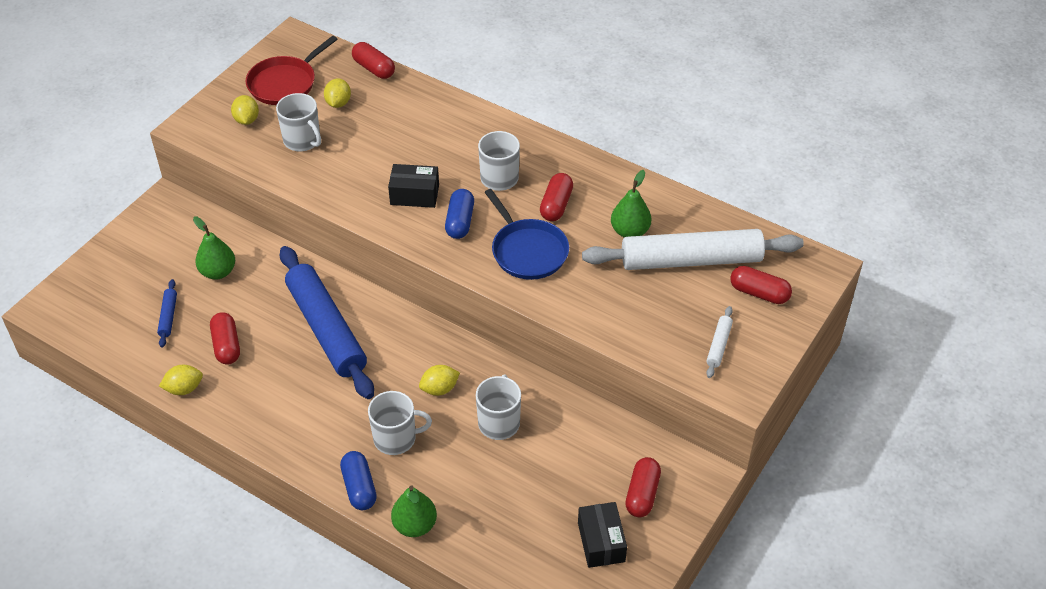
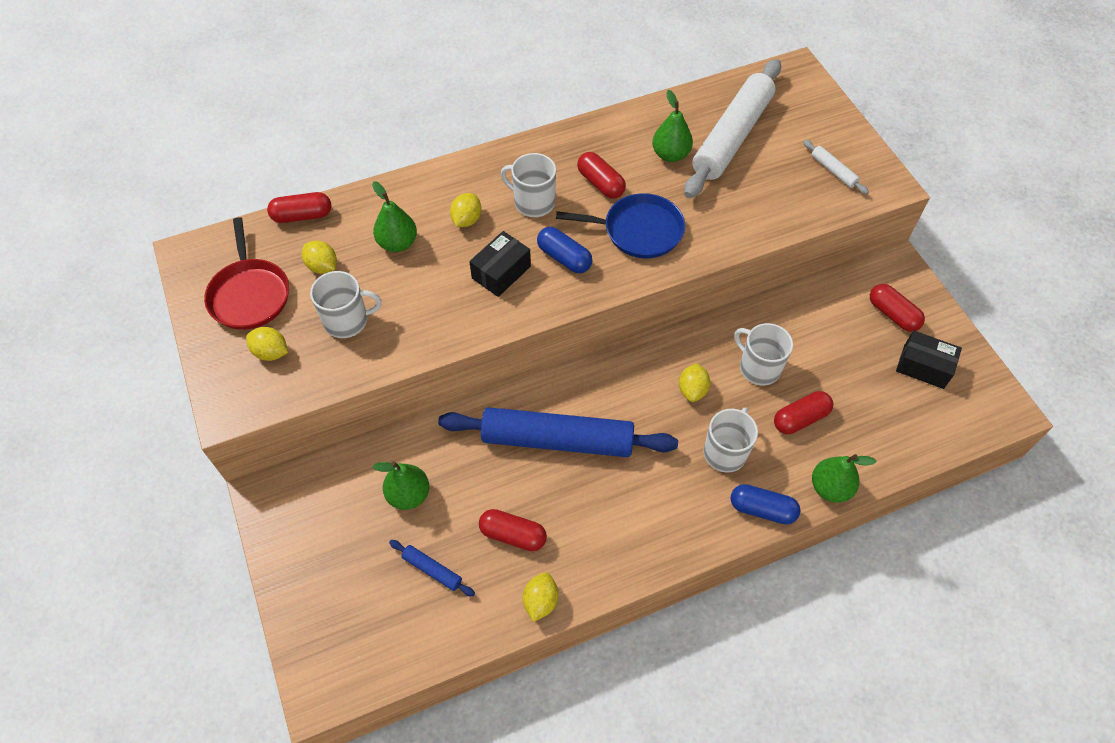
camera: 55 degrees left, 10 degrees up
red capsule [730,266,792,304] -> red capsule moved to [774,391,833,434]
none -> green pear [372,181,417,252]
none -> yellow lemon [450,193,481,227]

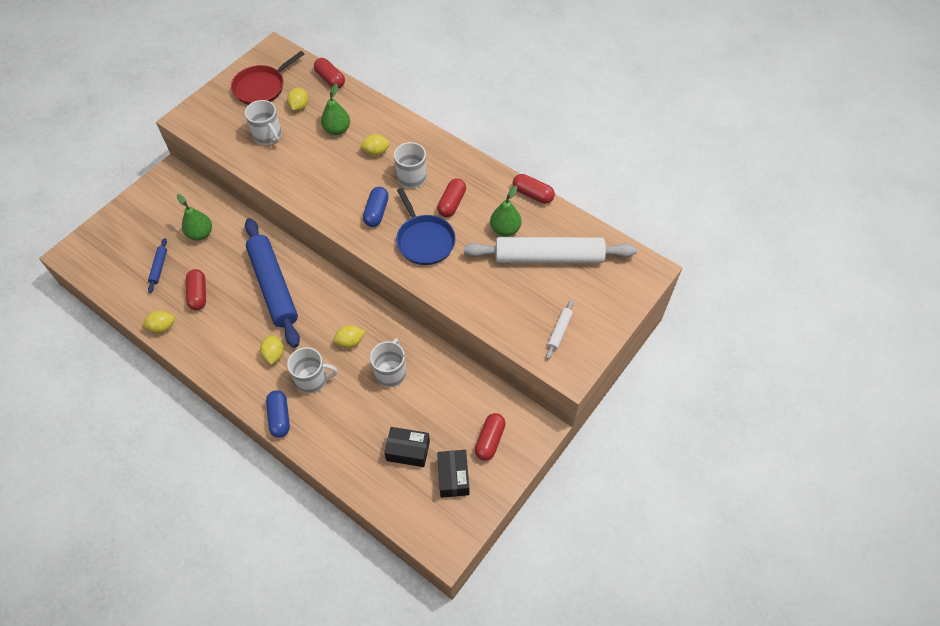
camera: 60 degrees right, 0 degrees up
yellow lemon [246,327,288,361] -> yellow lemon moved to [260,335,284,365]
black box [469,231,531,297] -> black box moved to [384,427,430,467]
red capsule [774,391,833,434] -> red capsule moved to [513,174,555,204]
green pear [812,454,877,503] -> none

